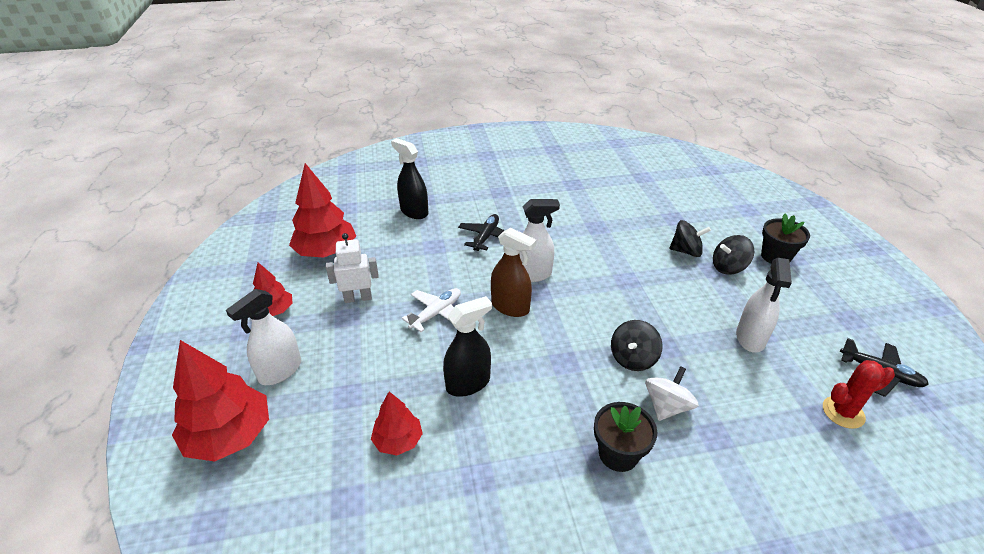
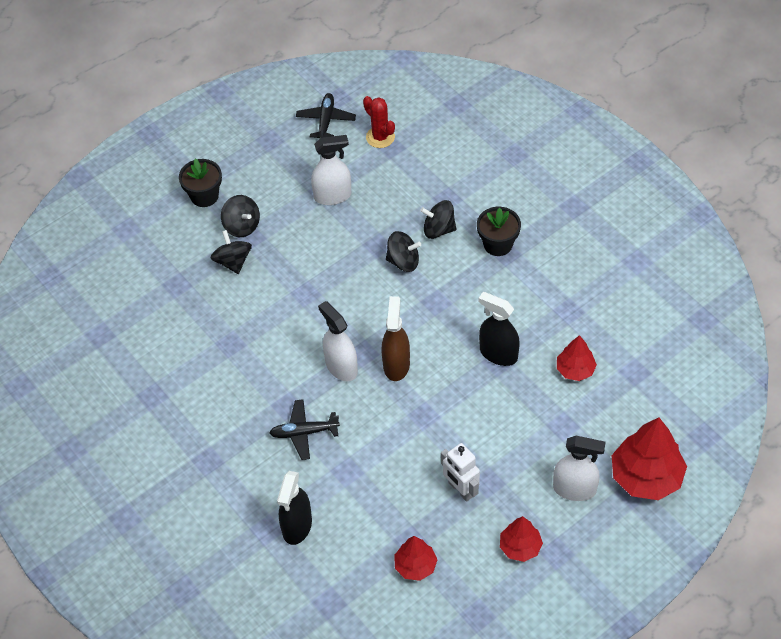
camera: 115 degrees left, 15 degrees up
red tree [289,163,356,257] -> red tree [394,536,438,581], size x0.56
white plane [402,288,461,332] -> none
white spinning top [645,366,699,421] -> black spinning top [420,200,457,239]

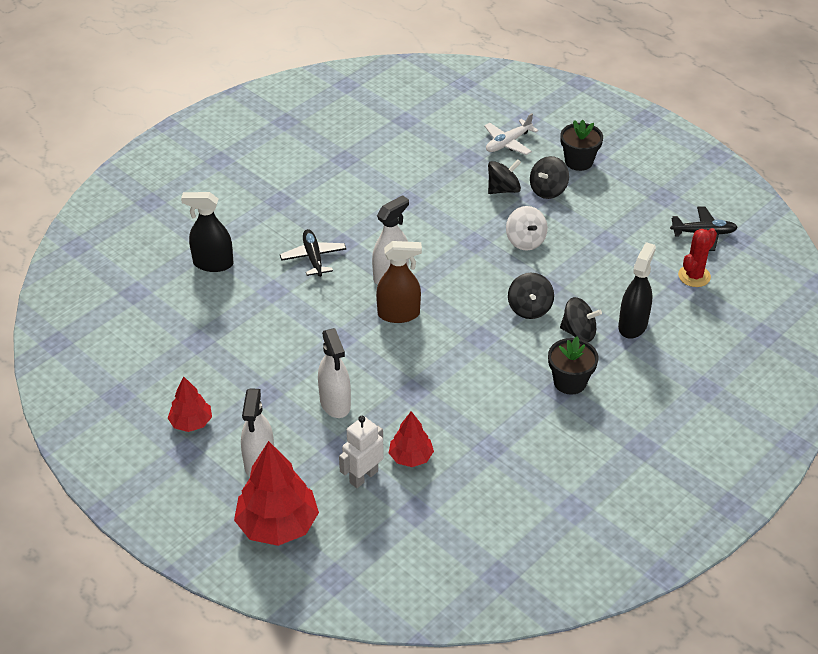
camera: 80 degrees right, 10 degrees down
white spray bottle [311,135,351,205] -> white spray bottle moved to [318,328,351,418]
red tree [394,536,438,581] -> none
black spinning top [420,200,457,239] -> black spinning top turned 105 degrees clockwise [560,297,602,342]
white robot [441,443,480,502] -> white robot moved to [339,416,384,488]
black spray bottle [478,292,520,366] -> black spray bottle moved to [618,242,656,339]
none -> white plane [484,113,539,155]
none -> white spinning top [506,206,548,250]

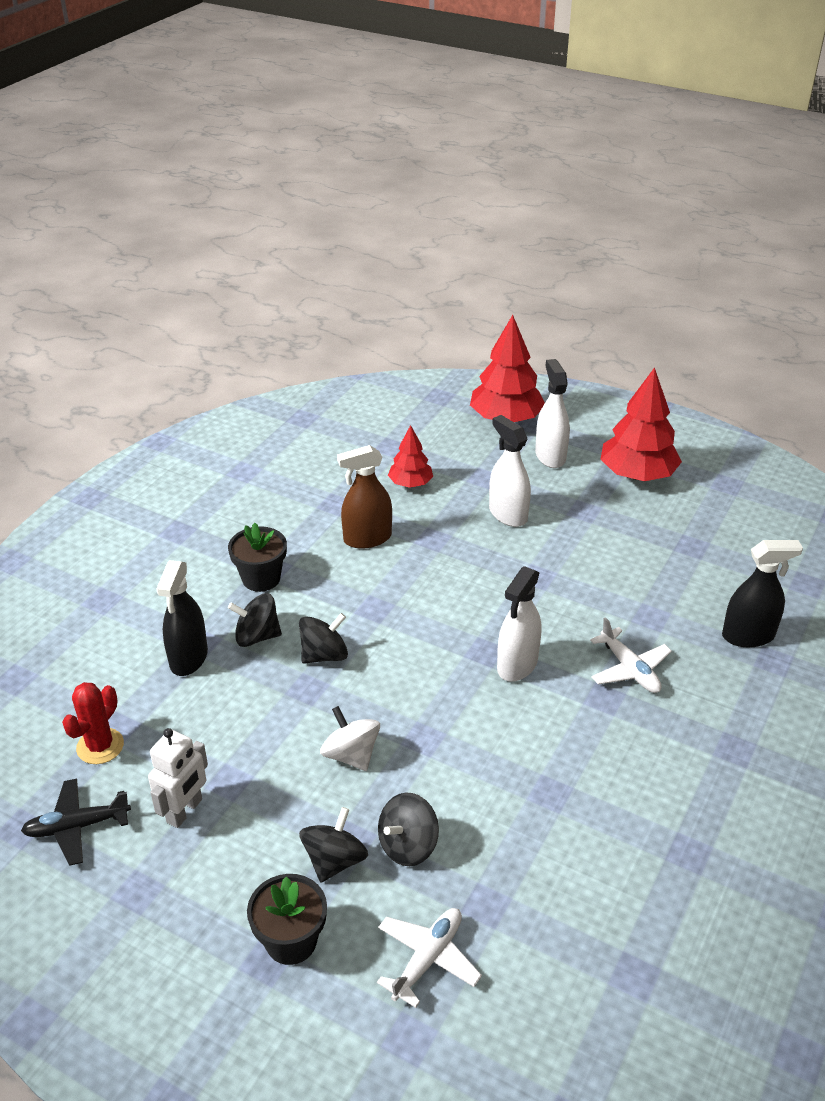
camera: 165 degrees right, 5 degrees down
red tree [168,376,212,432] -> red tree [600,367,682,481], size x1.77
black plane [280,229,346,277] -> white plane [590,617,672,693]
white robot [339,416,384,488] -> white robot moved to [148,728,208,828]
brown spray bottle [376,241,422,323] -> brown spray bottle moved to [337,445,392,549]
black spinning top [508,273,554,319] -> black spinning top turned 75 degrees clockwise [299,613,348,664]

